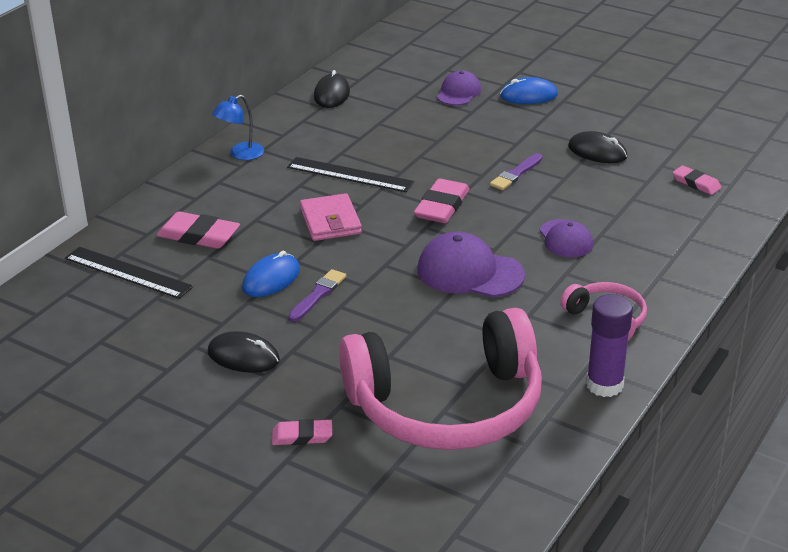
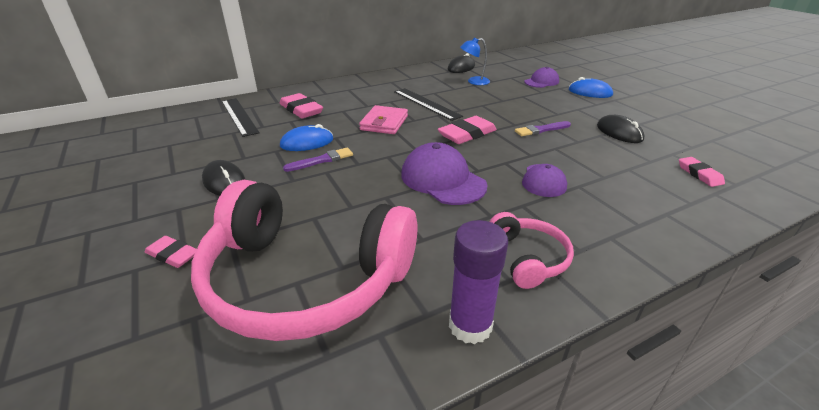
camera: 30 degrees right, 0 degrees up
blue lamp [212,95,264,160] -> blue lamp moved to [460,37,490,85]

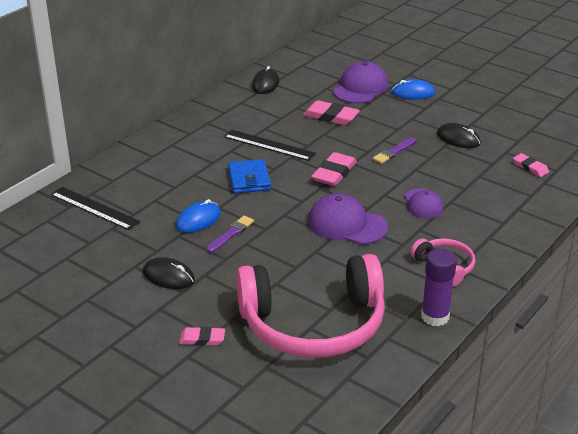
camera: 25 degrees left, 0 degrees up
pink eraser [280,93,323,118] -> pink eraser moved to [303,100,360,125]
pink wallet [359,105,408,134] -> blue wallet [228,159,271,193]
blue lamp [460,37,490,85] -> none
purple cap [524,67,559,88] -> purple cap [333,61,388,104], size x1.61

